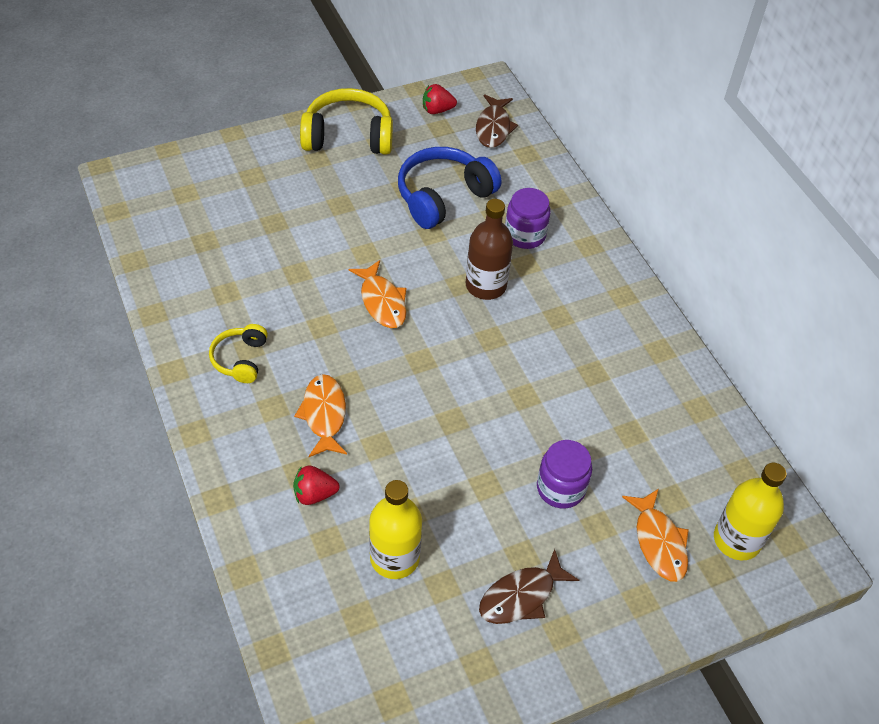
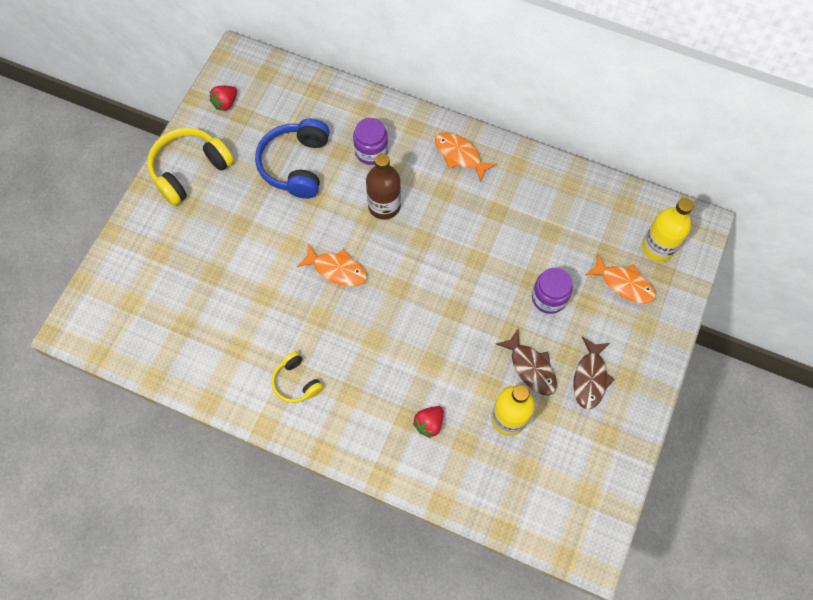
camera: 40 degrees left, 15 degrees up
orange fish [294,374,347,457] -> orange fish moved to [435,132,497,181]
brown fish [476,94,518,148] -> brown fish moved to [496,329,557,395]

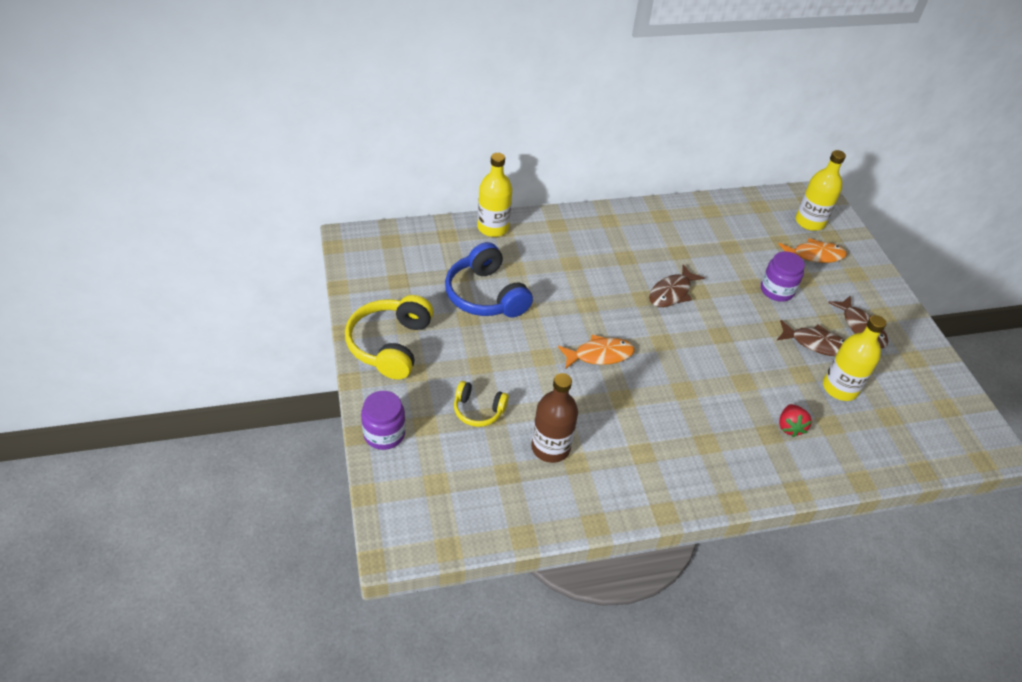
camera: 40 degrees left, 20 degrees down
red strawberry [210,86,237,111] -> none
yellow headphones [271,351,323,403] -> yellow headphones moved to [454,381,509,427]
purple jar [353,118,388,165] -> purple jar moved to [361,391,405,450]
brown bottle [366,153,401,220] -> brown bottle moved to [531,373,578,463]
orange fish [435,132,497,181] -> none
none -> yellow bottle [477,153,512,237]
none -> brown fish [649,264,705,307]

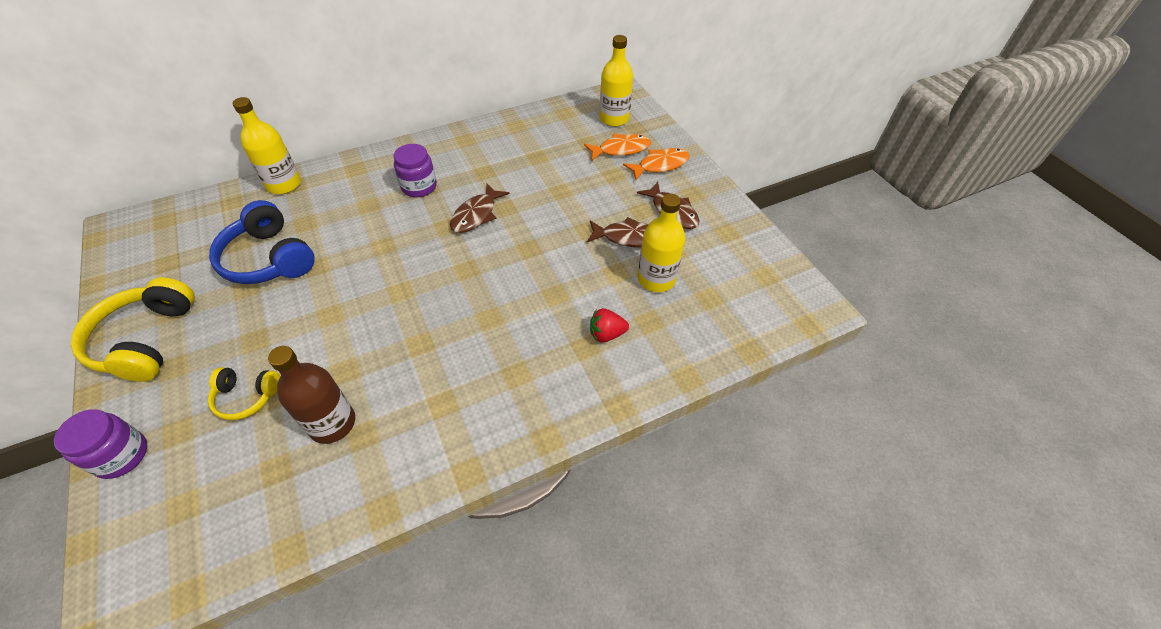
camera: 10 degrees left, 5 degrees up
orange fish [558,335,634,369] -> orange fish moved to [623,148,690,180]
purple jar [761,251,805,302] -> purple jar moved to [393,144,437,197]
red strawberry [779,404,812,437] -> red strawberry turned 90 degrees clockwise [590,308,629,343]

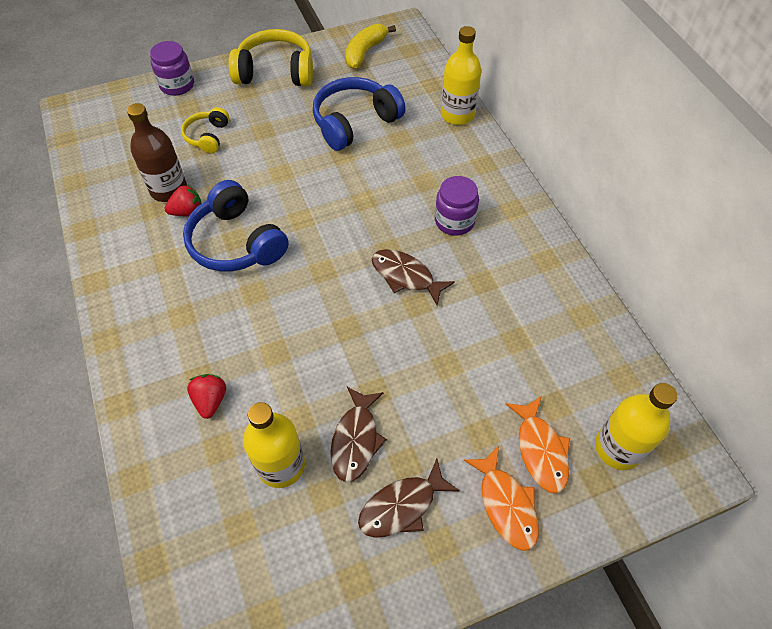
camera: 95 degrees right, 5 degrees up
none -> red strawberry [164,185,202,216]
none -> blue headphones [183,180,289,272]
none -> yellow banana [345,24,396,69]

